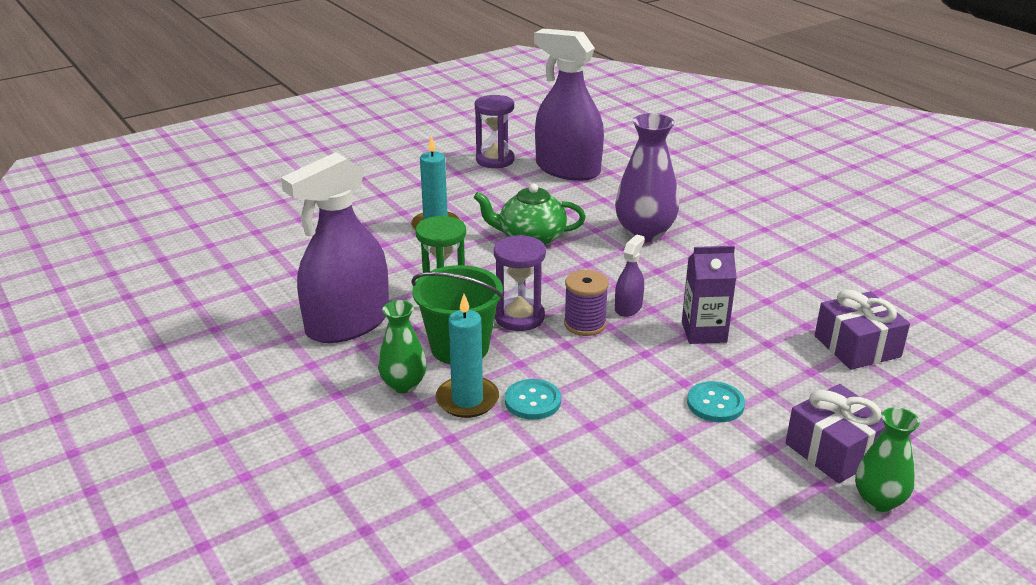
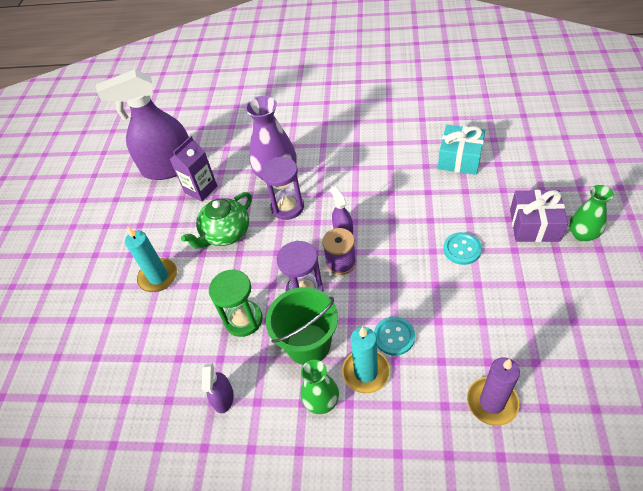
camera: 45 degrees left, 20 degrees up
purple spray bottle [281,152,389,343] -> purple spray bottle [202,363,234,413], size x0.43
purple hourglass [475,95,514,168] -> purple hourglass moved to [261,157,304,220]
purple carton [682,246,737,344] -> purple carton moved to [170,136,217,202]
purple gift [815,289,910,370] -> turquoise gift [438,125,485,175]
none -> purple candle [467,357,520,426]

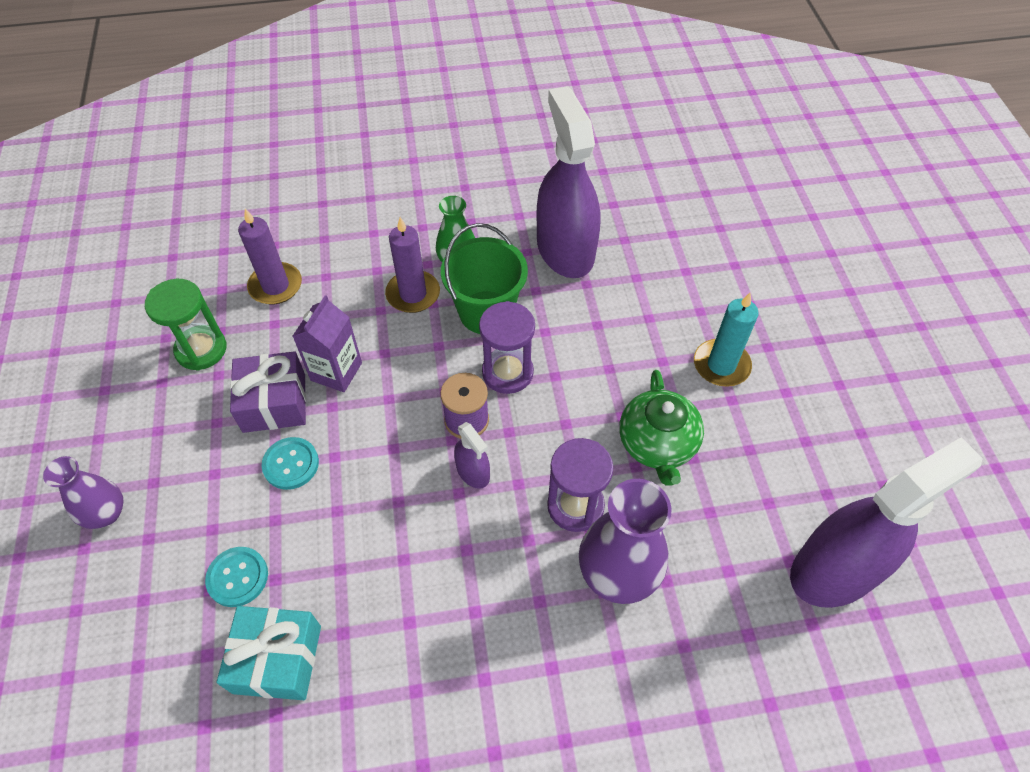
camera: 160 degrees right, 5 degrees up
purple carton [170,136,217,202] -> purple carton moved to [293,295,362,392]
green teapot [181,192,252,248] -> green teapot turned 150 degrees clockwise [619,370,704,486]
purple spray bottle [202,363,234,413] -> purple spray bottle [537,86,600,278], size x2.33
green hourglass [209,269,263,337] -> green hourglass moved to [145,279,226,371]
turquoise candle [342,327,390,393] -> purple candle [385,217,440,313]
turquoise button [374,317,415,356] -> turquoise button moved to [205,547,268,607]
purple gift [510,190,568,242] -> purple gift moved to [230,351,306,433]
green vase [569,185,614,242] -> purple vase [43,456,123,529]

